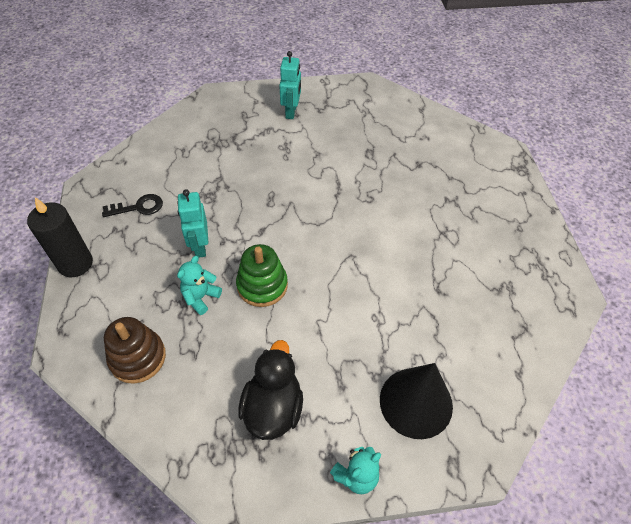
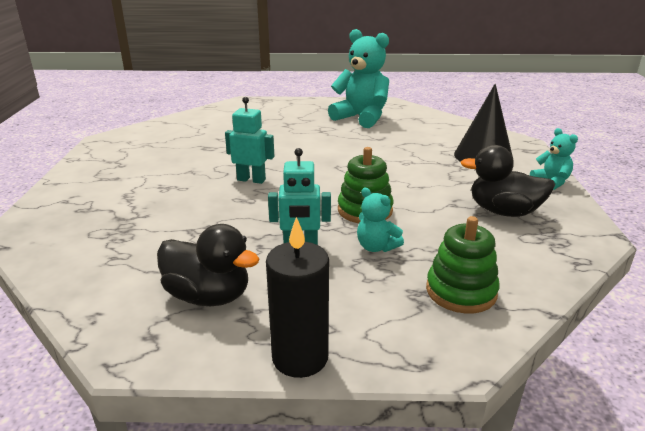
camera: 80 degrees left, 25 degrees down
black key [102,194,163,217] -> black duck [157,224,259,306]
brown stacking toy [104,317,166,384] -> green stacking toy [426,216,500,314]
turquoise robot [279,51,301,119] -> turquoise robot moved to [225,97,274,184]
none -> turquoise teddy bear [328,29,389,128]

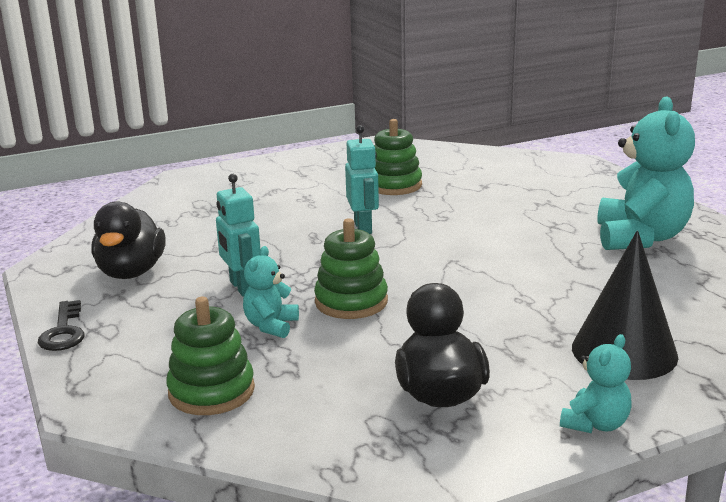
camera: 65 degrees right, 5 degrees down
black candle [266,217,329,378] -> black key [38,300,84,351]
none -> green stacking toy [374,119,422,195]

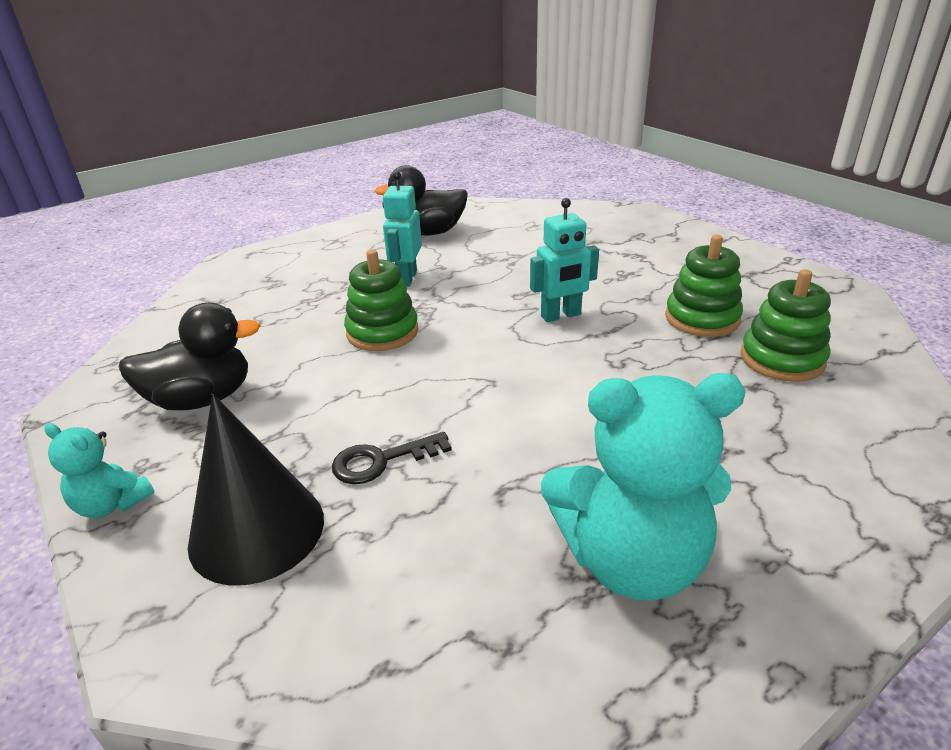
camera: 80 degrees right, 10 degrees up
black key [38,300,84,351] -> black key moved to [332,432,452,484]
green stacking toy [166,297,255,415] -> green stacking toy moved to [741,269,831,382]
turquoise robot [216,174,261,296] -> turquoise robot turned 45 degrees counterclockwise [382,171,422,286]
turquoise teddy bear [243,246,299,338] -> none

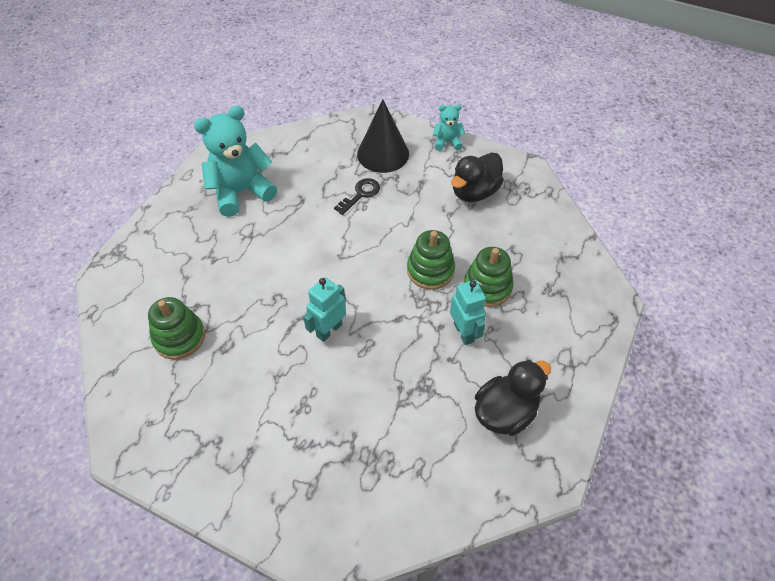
camera: 150 degrees right, 20 degrees up
green stacking toy [665,235,743,337] -> green stacking toy moved to [464,247,514,307]

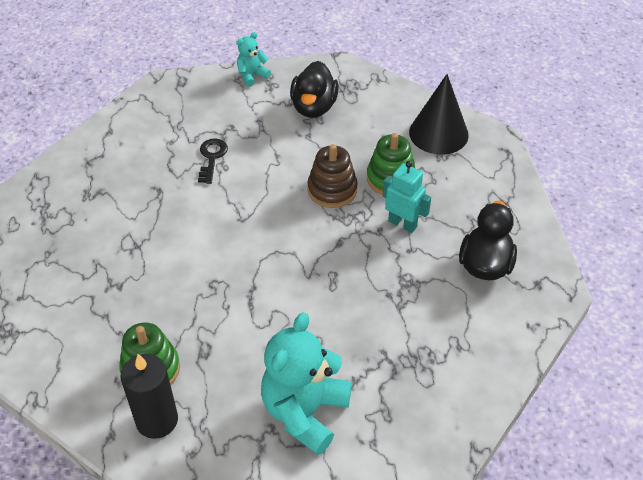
camera: 35 degrees left, 5 degrees down
turquoise teddy bear [194,106,277,217] -> turquoise teddy bear moved to [261,312,352,455]
turquoise robot [303,277,346,342] -> none
black cone [357,99,409,173] -> black cone moved to [409,74,469,155]
green stacking toy [407,230,455,290] -> brown stacking toy [307,144,358,208]
none -> black candle [121,354,178,439]

